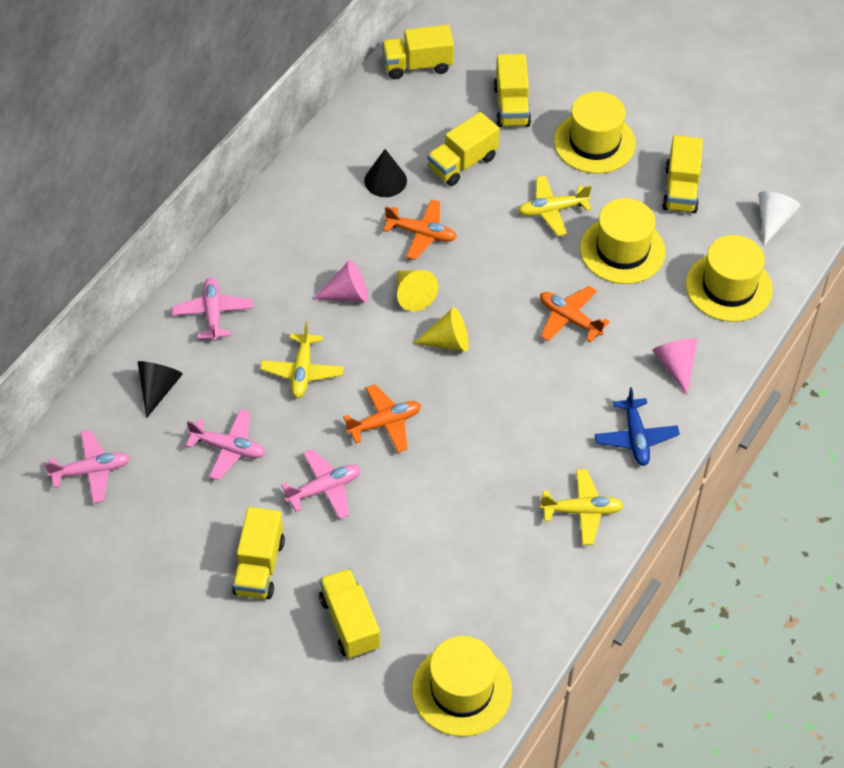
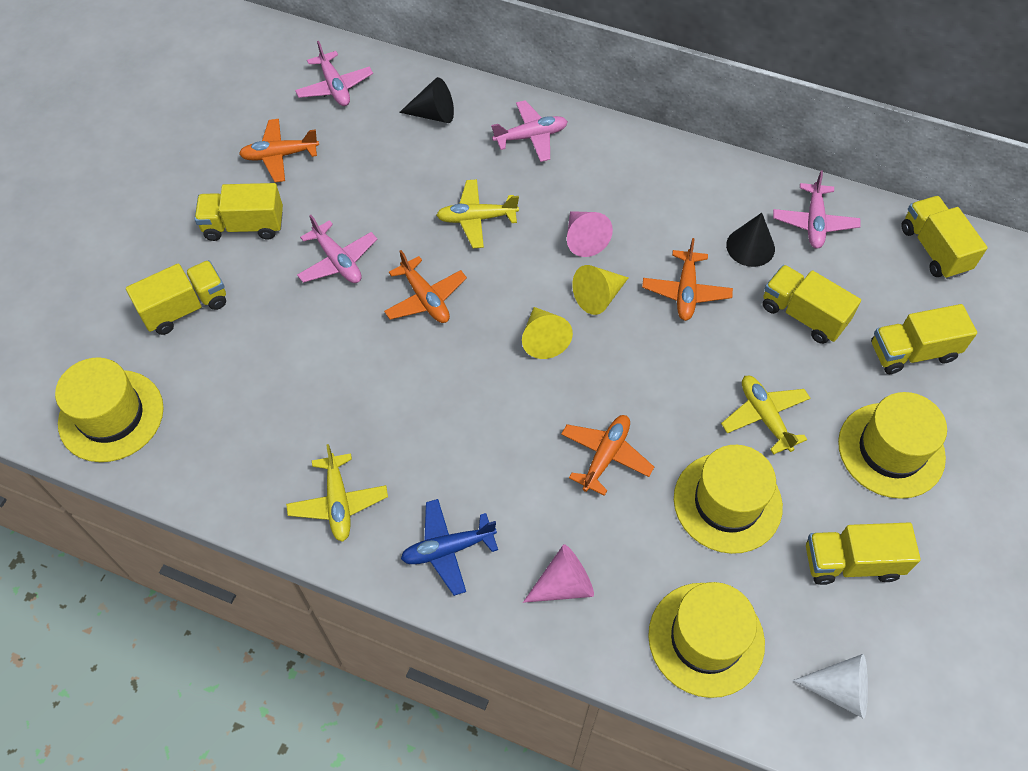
camera: 80 degrees right, 5 degrees up
pink plane [186,409,265,480] -> pink plane moved to [773,171,861,249]
none -> orange plane [239,119,319,182]

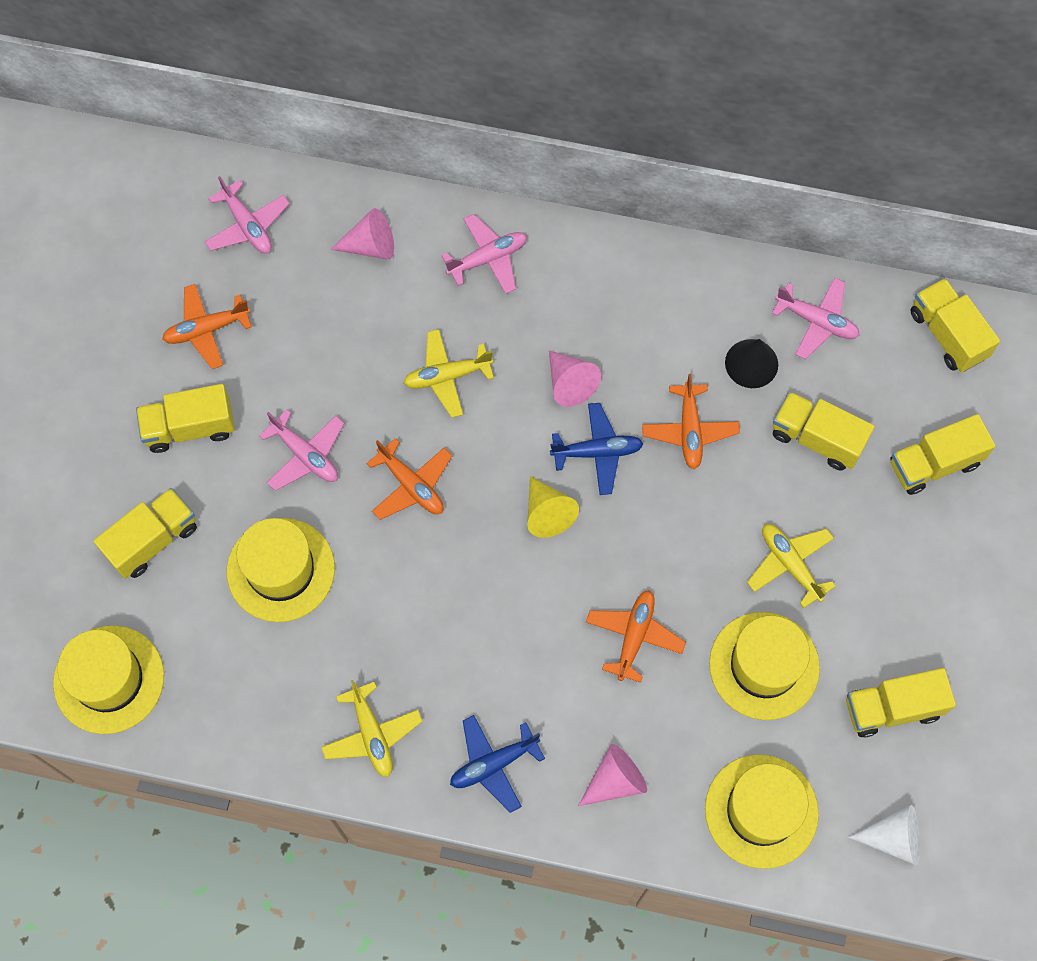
camera: 10 degrees left, 10 degrees up
black cone [399,77,454,123] -> pink cone [330,208,394,259]
yellow cone [572,265,629,315] -> blue plane [550,403,644,495]
pink plane [773,171,861,249] -> pink plane turned 60 degrees counterclockwise [772,277,860,359]
yellow hat [838,392,947,499] -> yellow hat moved to [227,518,335,622]

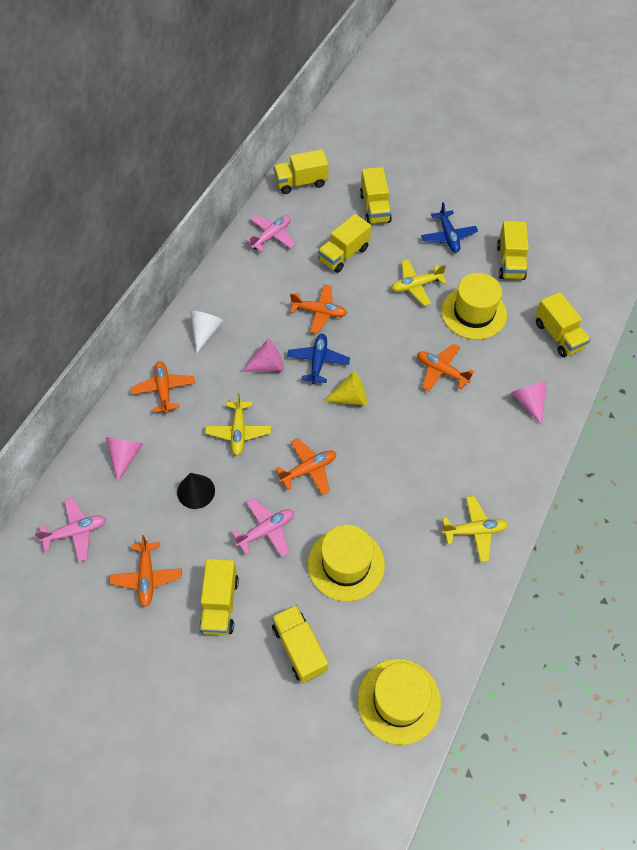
camera: 75 degrees left, 10 degrees down
pink plane [441,214,527,294] -> orange plane [131,361,195,413]
blue plane [450,715,545,813] -> blue plane moved to [421,202,478,252]
yellow hat [705,754,819,869] -> yellow truck [536,292,591,357]
black cone [725,339,778,388] -> black cone moved to [177,473,215,509]
white cone [848,805,920,865] -> white cone moved to [190,311,224,353]

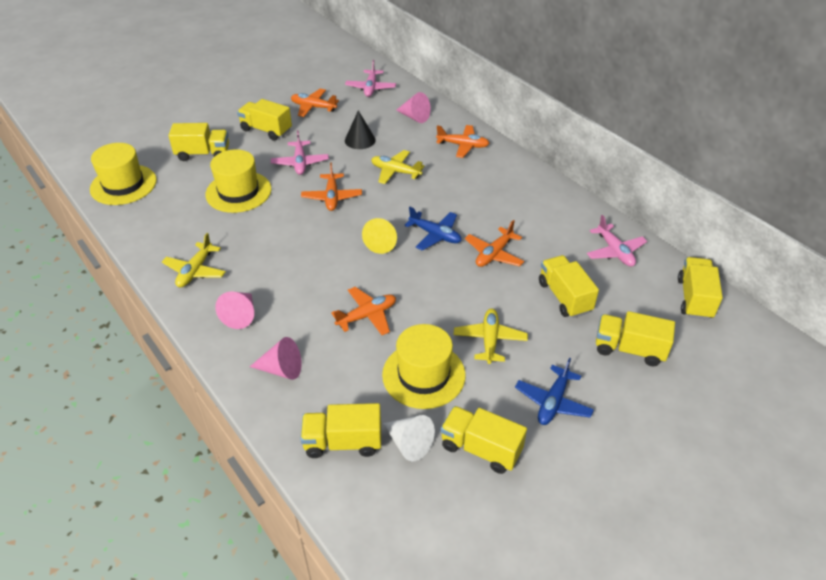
camera: 115 degrees right, 15 degrees down
white cone [190,311,224,353] -> white cone moved to [383,415,435,461]
pink cone [241,339,284,372] -> pink cone moved to [215,291,254,329]
blue plane [421,202,478,252] -> blue plane turned 75 degrees counterclockwise [515,358,594,425]

